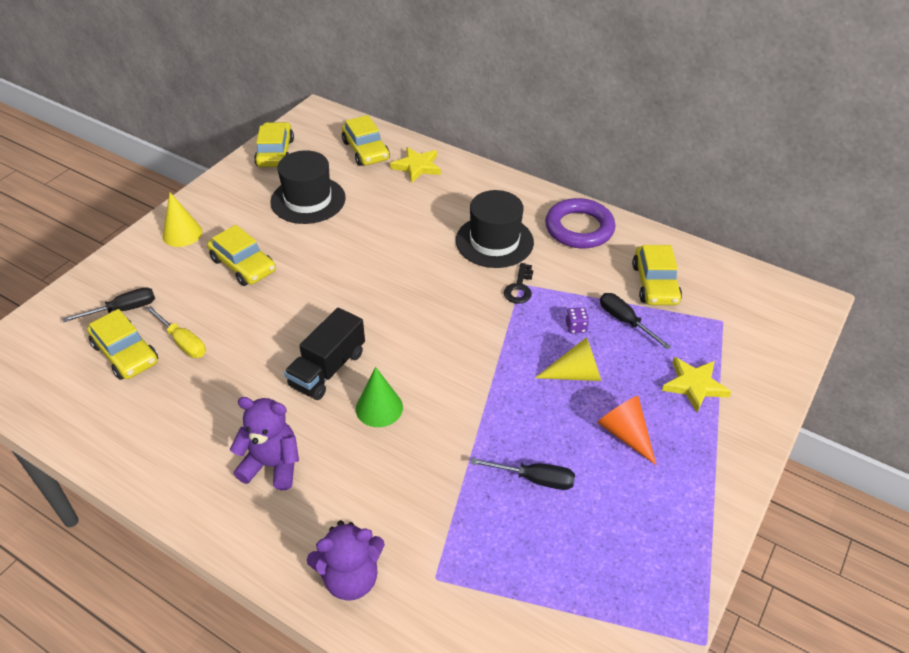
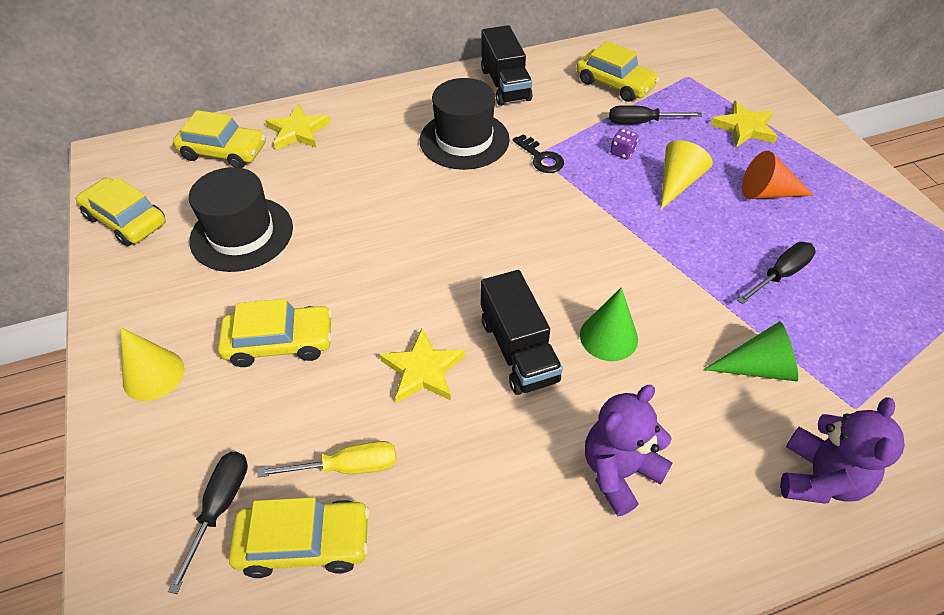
camera: 50 degrees left, 5 degrees up
purple ring [545,198,615,248] -> black truck [481,25,533,106]
none -> yellow star [380,328,465,403]
none -> green cone [703,321,798,381]

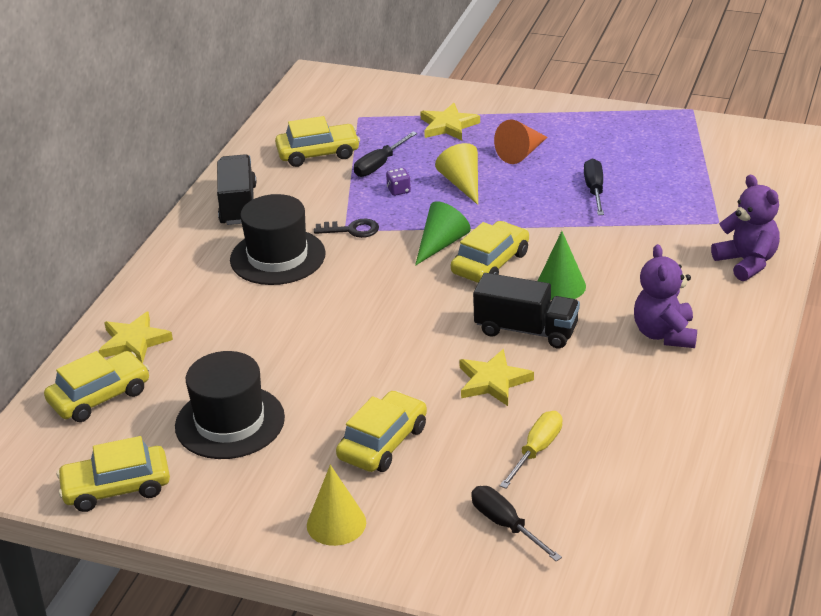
camera: 50 degrees left, 15 degrees down
yellow car [229,497,370,578] -> yellow car moved to [451,221,529,283]
black truck [481,25,533,106] -> black truck turned 120 degrees counterclockwise [217,154,257,225]
green cone [703,321,798,381] -> green cone moved to [415,201,471,266]

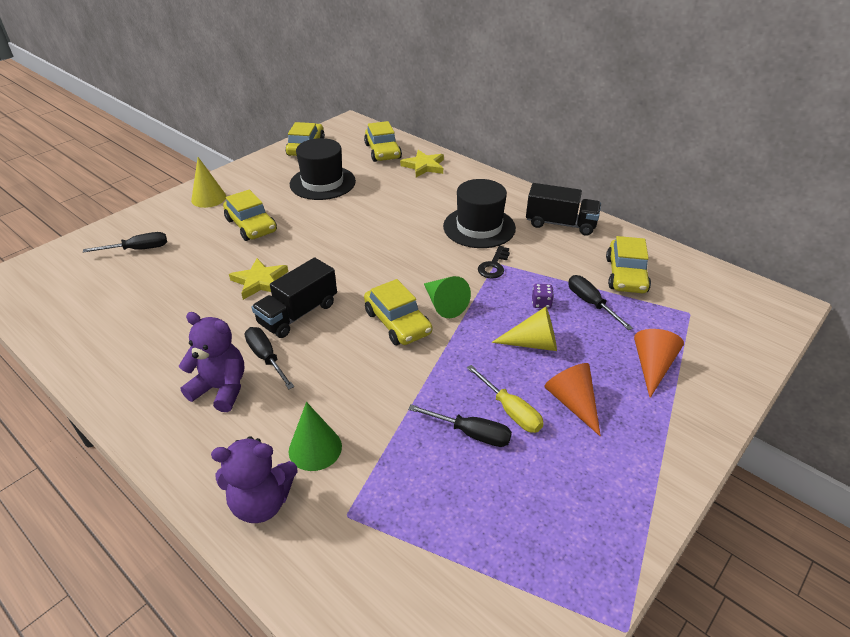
camera: 110 degrees right, 5 degrees up
yellow star [420,103,480,140] -> orange cone [634,329,684,398]
yellow screwdriver [500,411,562,489] -> yellow screwdriver moved to [467,365,544,433]
green cone [538,231,586,300] -> green cone moved to [289,402,342,471]
none -> black screwdriver [245,327,294,389]

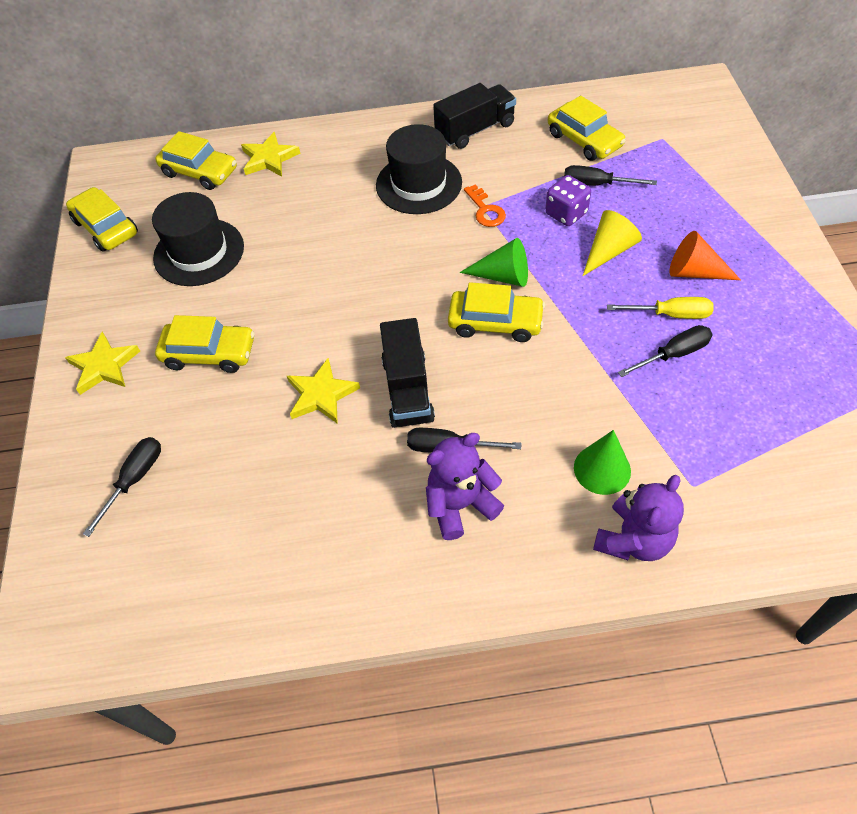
camera: 45 degrees left, 15 degrees up
yellow cone [191,157,226,208] -> yellow star [65,332,140,395]
black key [478,246,510,279] -> orange key [464,185,506,227]
purple dice [532,284,554,309] -> purple dice [545,175,591,226], size x1.63
orange cone [634,329,684,398] -> none

